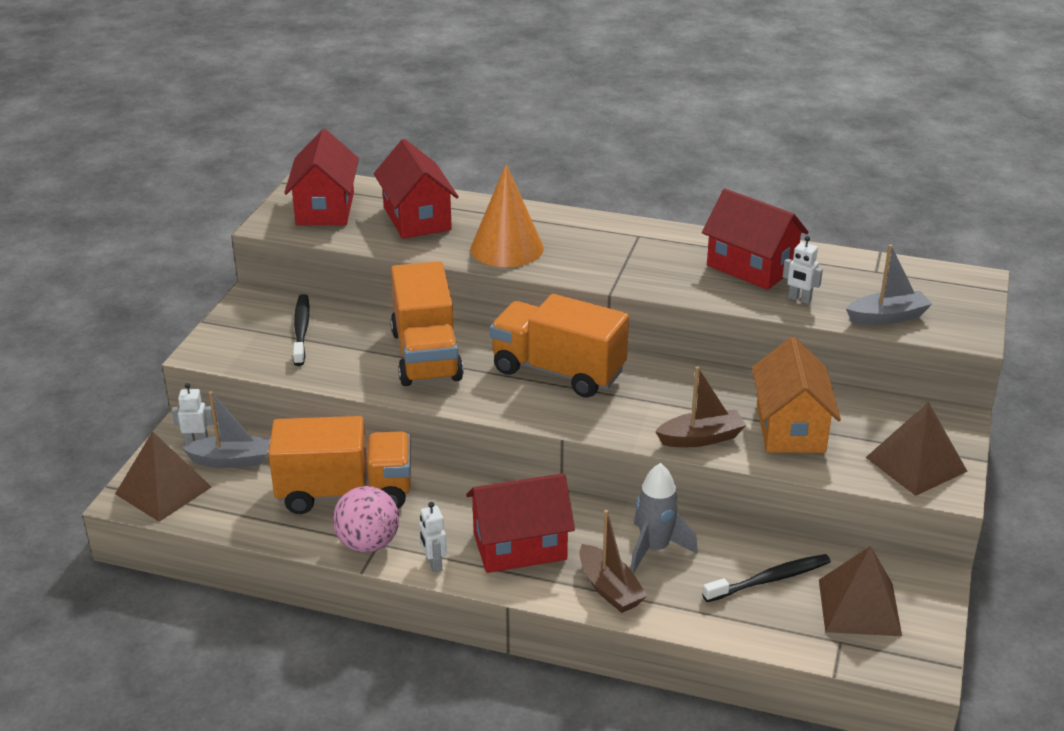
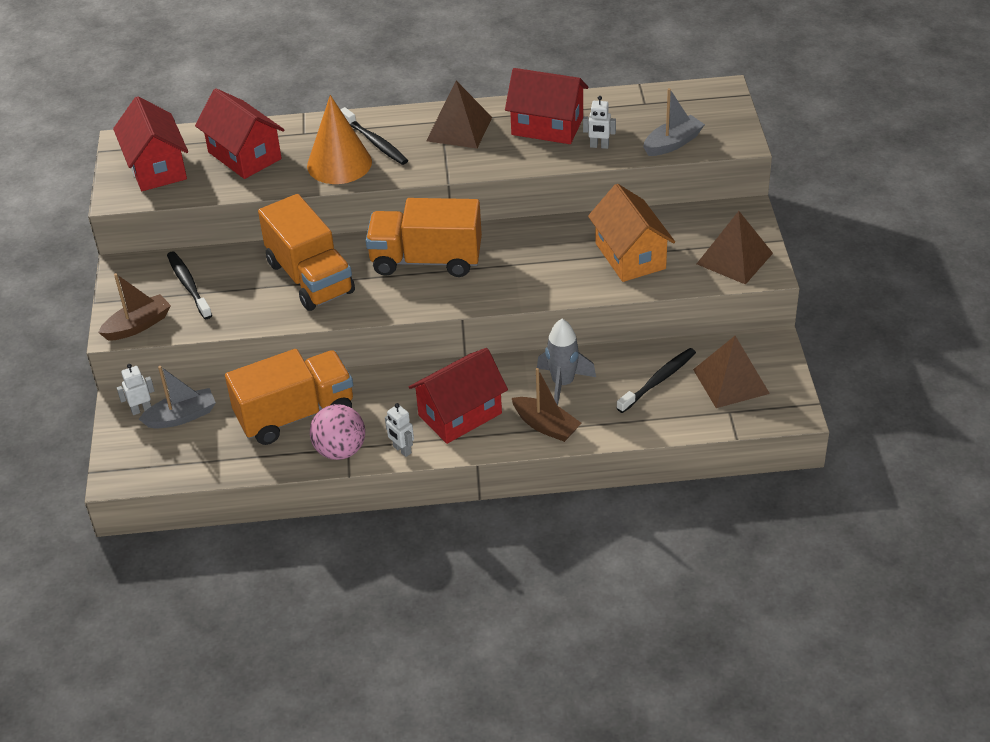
camera: 20 degrees left, 10 degrees up
brown pyramid [115,431,212,522] -> brown pyramid moved to [426,81,492,149]
brown boat [655,366,746,447] -> brown boat moved to [98,273,171,341]
none -> black toothbrush [340,107,408,165]

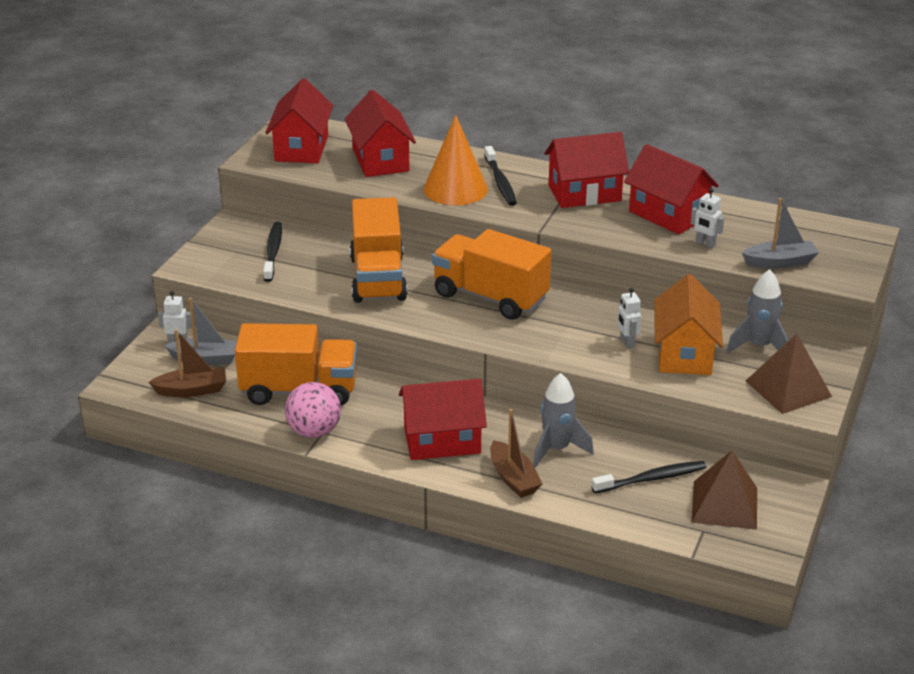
camera: 25 degrees right, 10 degrees down
brown boat [98,273,171,341] -> brown boat moved to [148,329,226,397]
white robot [385,403,414,457] -> white robot moved to [617,287,641,349]
brown pyramid [426,81,492,149] -> red house [544,132,629,208]
none -> grey rocket [726,269,789,354]

